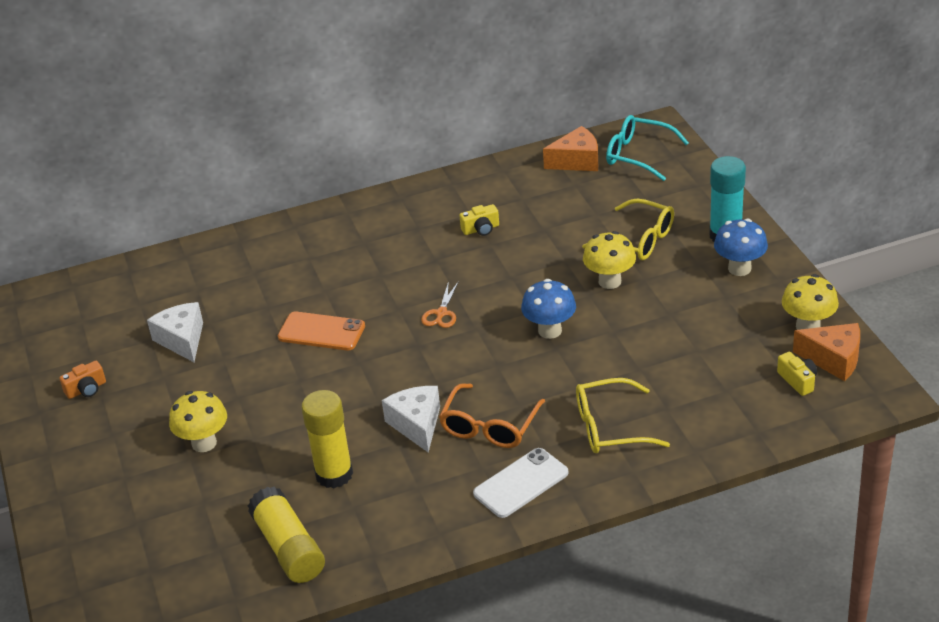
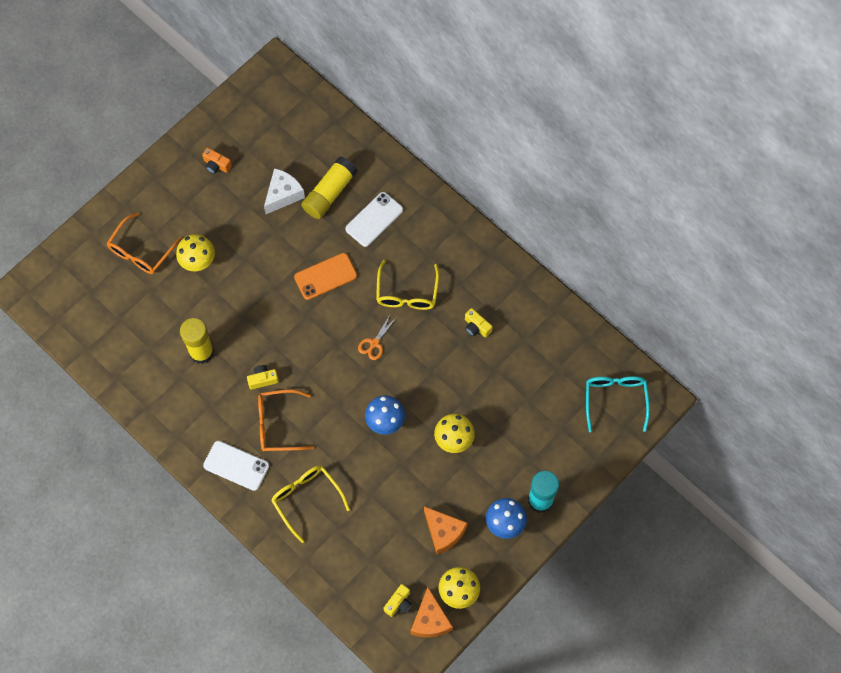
camera: 60 degrees right, 30 degrees up
yellow glue stick [248,487,325,583] -> yellow glue stick moved to [301,157,357,219]
orange phone [278,311,365,350] -> orange phone turned 75 degrees clockwise [294,253,357,300]
white cheese [382,386,440,453] -> yellow camera [247,365,279,390]
orange scissors [421,281,458,328] -> orange scissors turned 45 degrees counterclockwise [358,315,397,360]
orange cheese [543,126,598,171] -> orange cheese moved to [424,506,468,554]
yellow glasses [582,198,674,260] -> yellow glasses moved to [376,260,439,310]
none -> orange glasses [107,212,182,274]
none -> white phone [345,192,403,247]

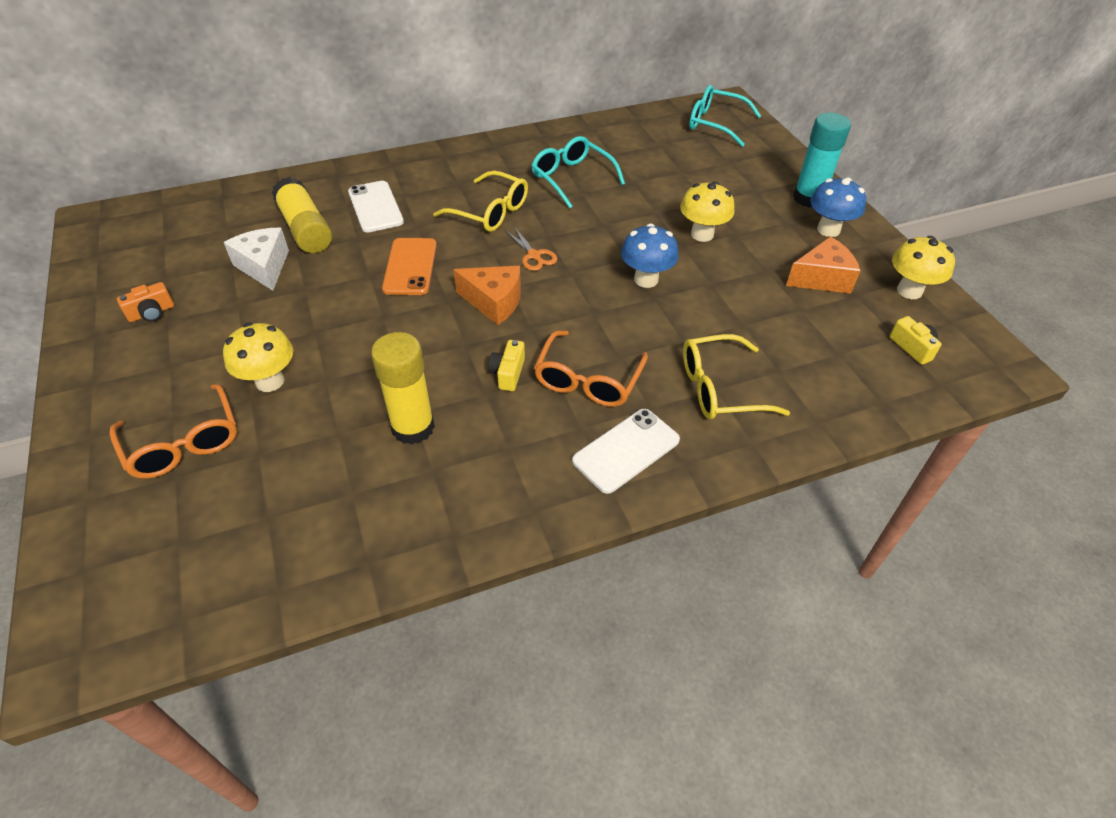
camera: 65 degrees left, 20 degrees down
orange cheese [411,587,453,638] -> orange cheese moved to [453,266,521,325]
yellow camera [465,308,493,338] -> turquoise glasses [531,136,625,208]

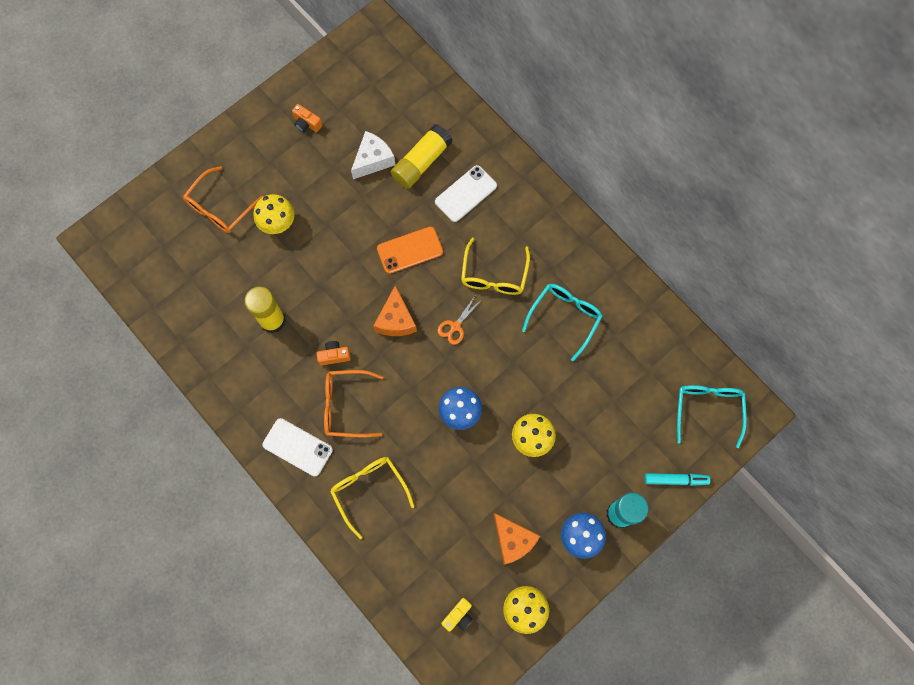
camera: 70 degrees right, 25 degrees up
yellow camera [488,340,525,391] -> orange camera [316,341,351,366]
none -> turquoise marker [645,473,710,486]

